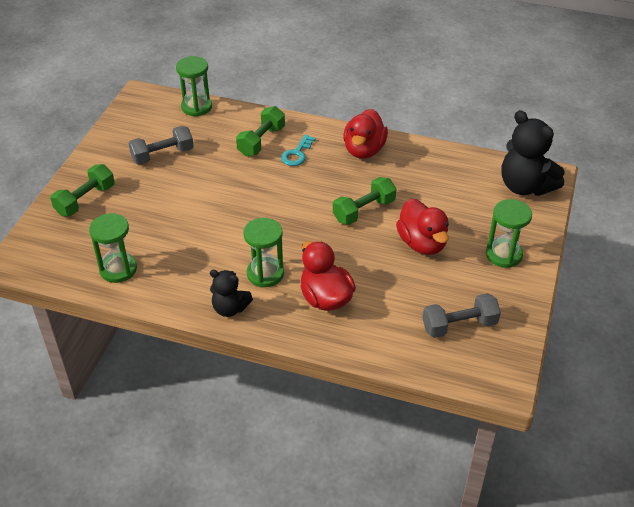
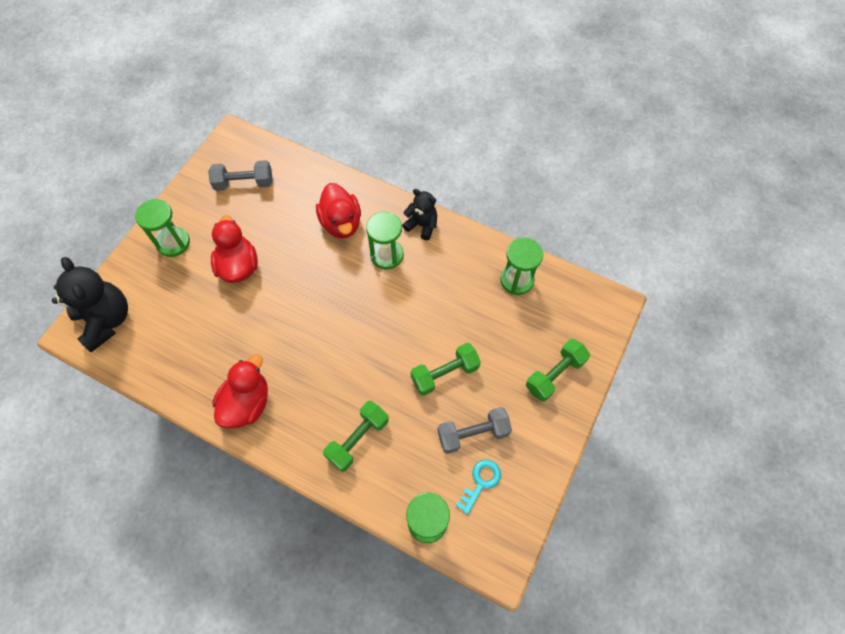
camera: 170 degrees left, 20 degrees up
turquoise key [281,135,316,166] -> turquoise key moved to [455,460,501,515]
green dumbbell [333,177,396,225] -> green dumbbell moved to [411,343,481,396]

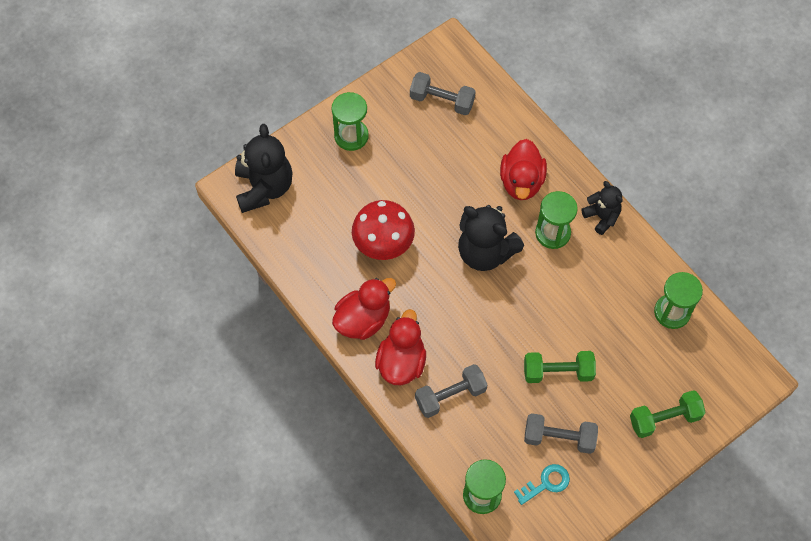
camera: 25 degrees right, 0 degrees up
red duck [211,215,258,283] -> red duck moved to [375,309,426,385]
green dumbbell [323,401,389,472] -> grey dumbbell [415,364,487,418]
none -> red mushroom [352,200,415,260]
none -> black teddy bear [458,205,524,271]

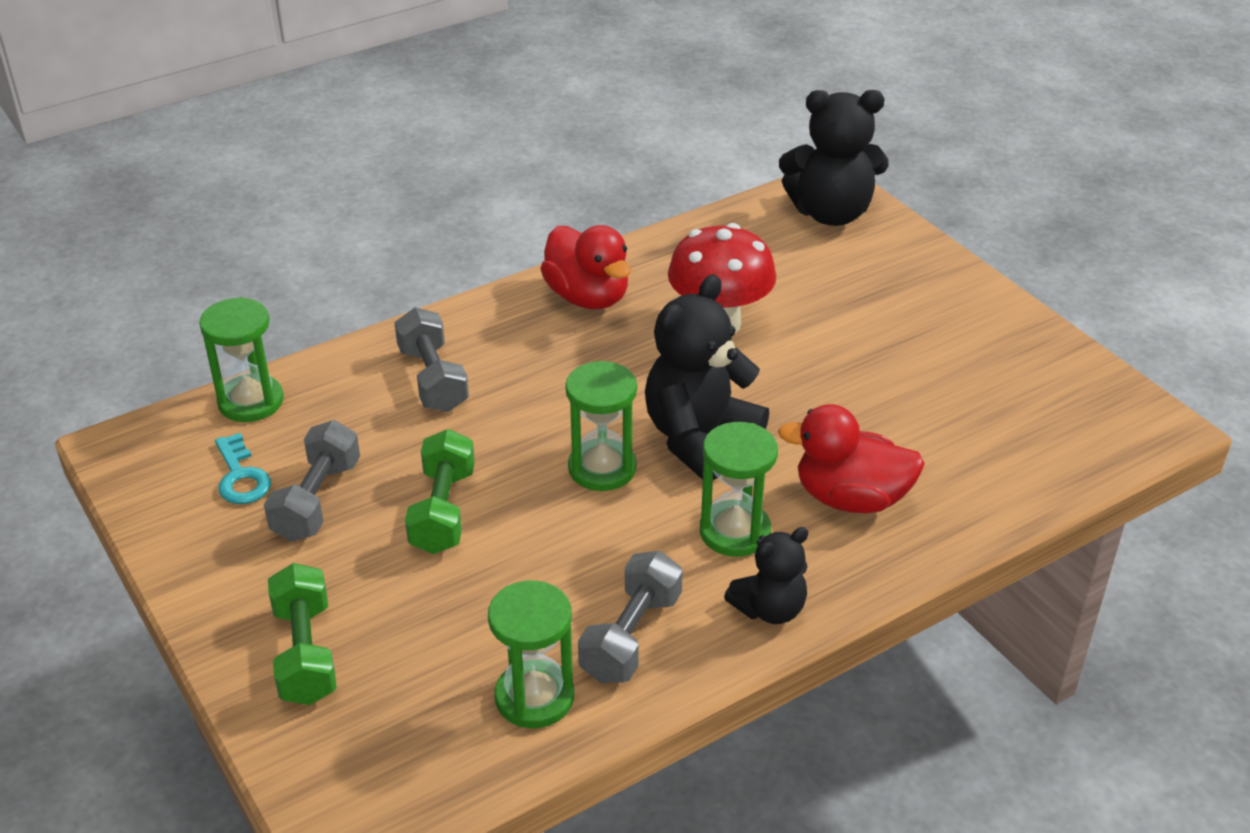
camera: 95 degrees right, 25 degrees down
green hourglass [332,92,369,151] -> green hourglass moved to [565,361,637,491]
red duck [375,309,426,385] -> none
grey dumbbell [410,72,476,115] -> grey dumbbell moved to [578,551,683,683]

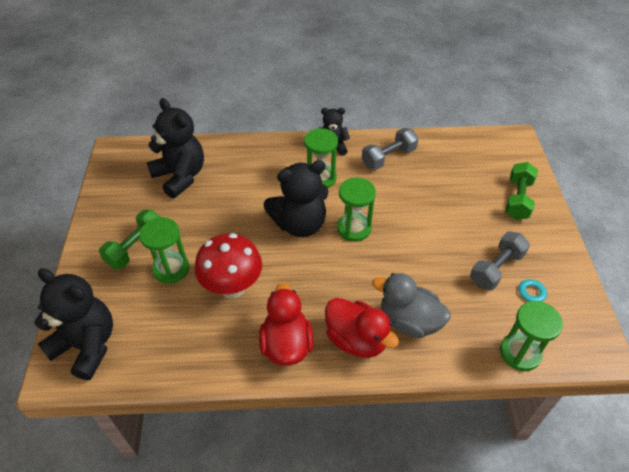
camera: 150 degrees left, 10 degrees up
grey dumbbell [395,307,469,412] -> grey duck [372,273,451,338]
green dumbbell [405,429,475,554] -> green dumbbell moved to [99,210,160,269]
green hourglass [488,580,574,728] -> green hourglass moved to [139,217,190,284]
red duck [778,404,925,513] -> red duck moved to [325,298,399,358]
none -> black teddy bear [147,98,204,198]

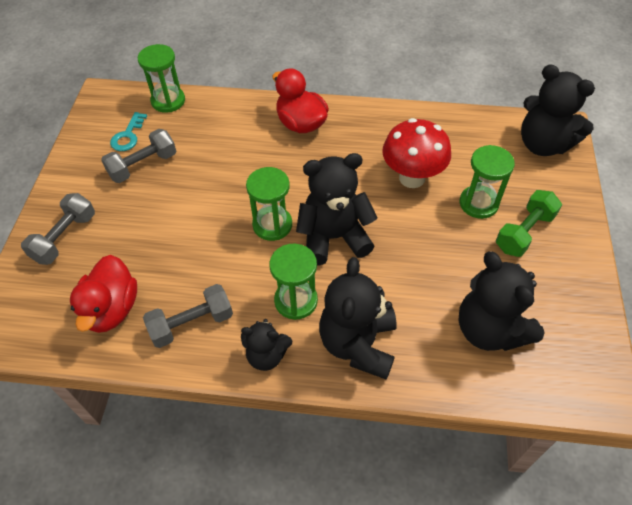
camera: 170 degrees left, 5 degrees up
red duck [259,283,314,366] -> red duck moved to [70,255,137,333]
grey duck [372,273,451,338] -> none
green dumbbell [505,162,538,220] -> grey dumbbell [21,193,95,265]
none -> black teddy bear [319,257,397,380]

